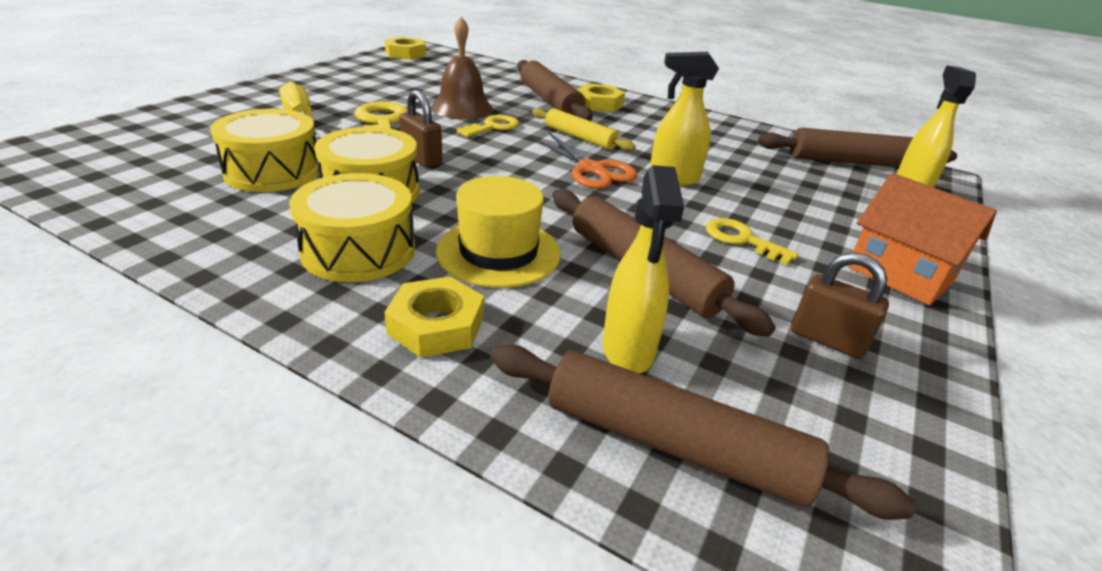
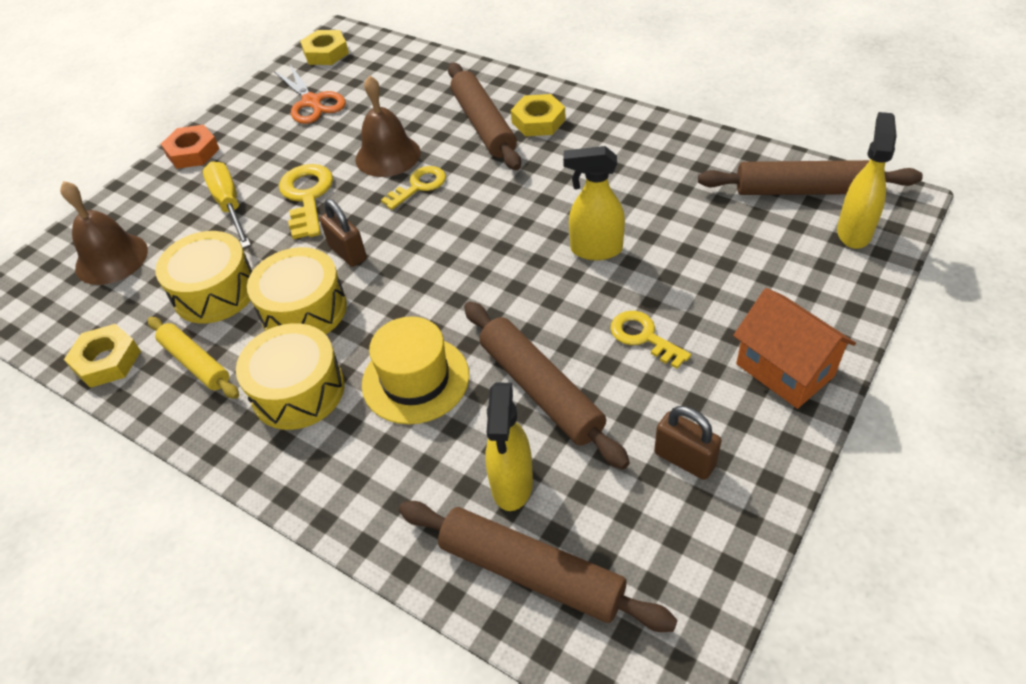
camera: 10 degrees right, 15 degrees up
yellow nut [384,276,484,358] -> yellow nut moved to [64,324,141,388]
yellow rolling pin [532,108,635,151] -> yellow rolling pin moved to [148,317,239,399]
orange scissors [532,133,638,189] -> orange scissors moved to [274,64,346,124]
none -> brown bell [60,181,148,285]
none -> orange nut [161,125,219,169]

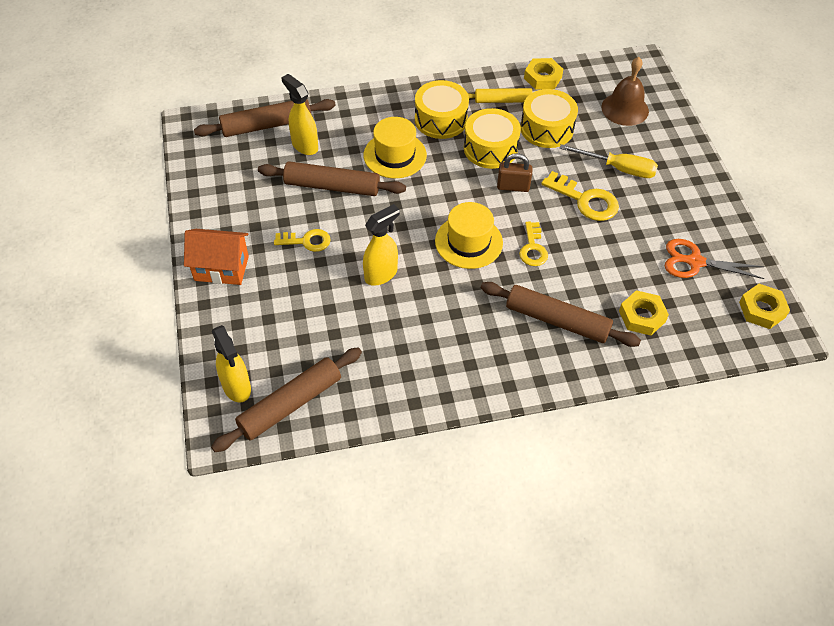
camera: 130 degrees right, 5 degrees up
orange nut [161,125,219,169] -> none
brown bell [355,75,421,177] -> none
yellow nut [511,94,566,136] -> yellow nut moved to [619,290,669,336]
brown padlock [654,406,722,480] -> none
none -> yellow hat [435,202,503,269]

